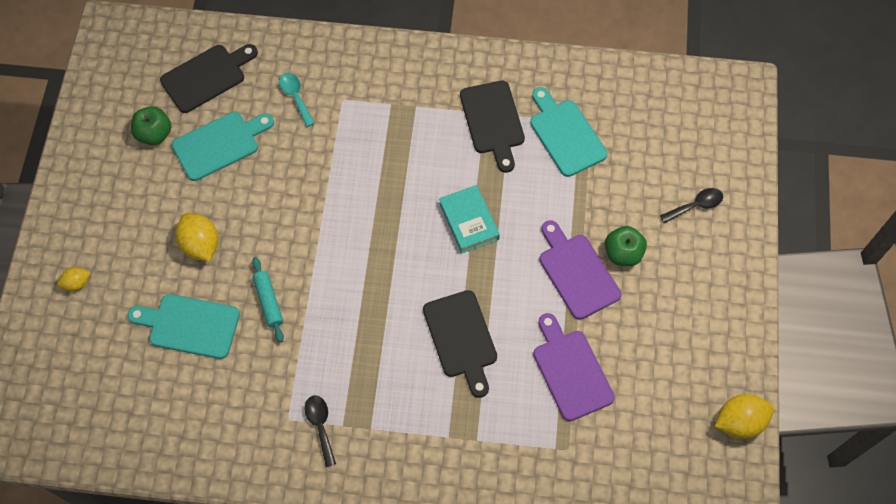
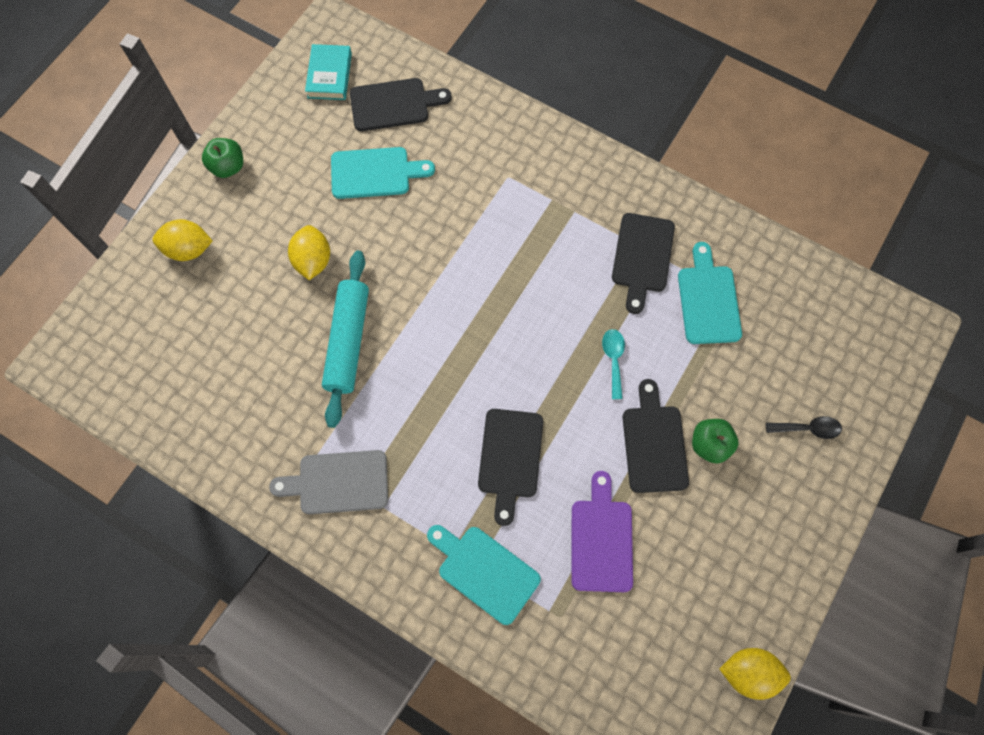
camera: 25 degrees right, 5 degrees up
yellow lemon [57,267,90,291] -> yellow lemon [153,219,212,261], size x1.76
turquoise cutting board [128,294,240,359] -> turquoise cutting board moved to [427,525,541,625]
green apple [131,106,171,145] -> green apple moved to [202,138,243,178]
turquoise rolling pin [252,257,284,342] -> turquoise rolling pin [322,251,369,428], size x1.90
turquoise spoon [279,72,315,127] -> turquoise spoon moved to [602,329,625,399]
black spoon [304,395,336,467] -> grey cutting board [269,450,388,514]
turquoise book [439,185,500,254] -> turquoise book moved to [305,44,352,100]
purple cutting board [539,220,621,320] -> black cutting board [623,379,689,493]

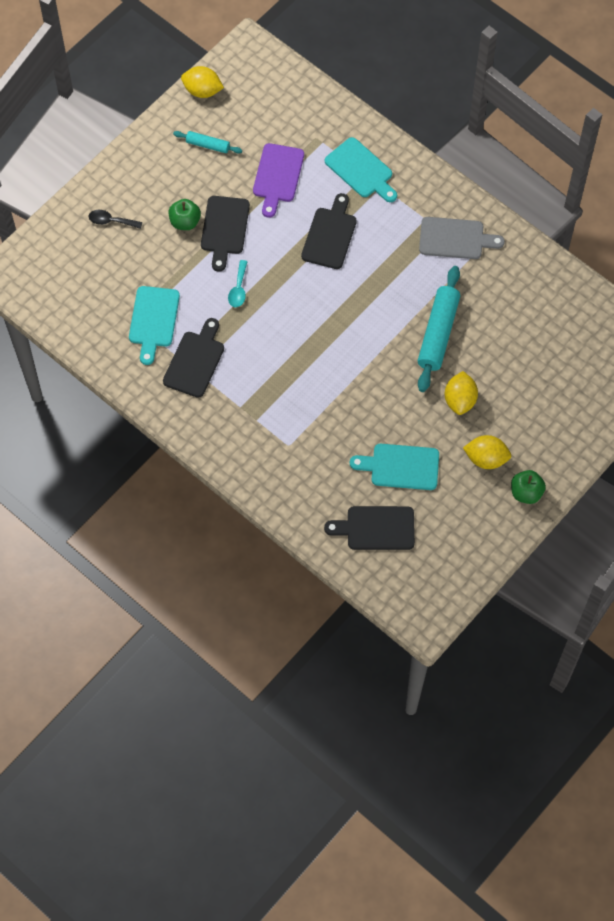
camera: 170 degrees left, 5 degrees down
yellow lemon [153,219,212,261] -> yellow lemon moved to [463,435,511,469]
turquoise book [305,44,352,100] -> none
none -> turquoise rolling pin [173,131,242,154]

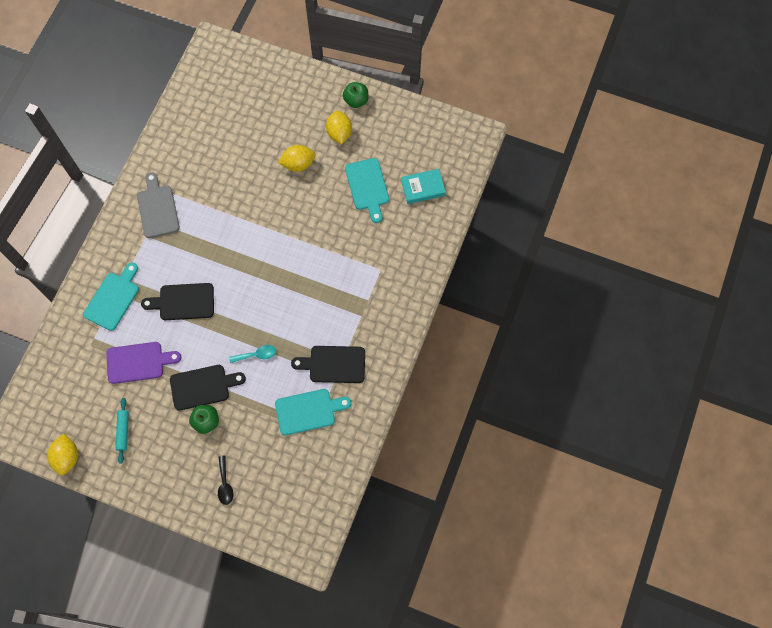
camera: 110 degrees left, 5 degrees up
black cutting board [324,506,415,550] -> turquoise book [401,169,446,204]
turquoise rolling pin [418,266,460,392] -> none

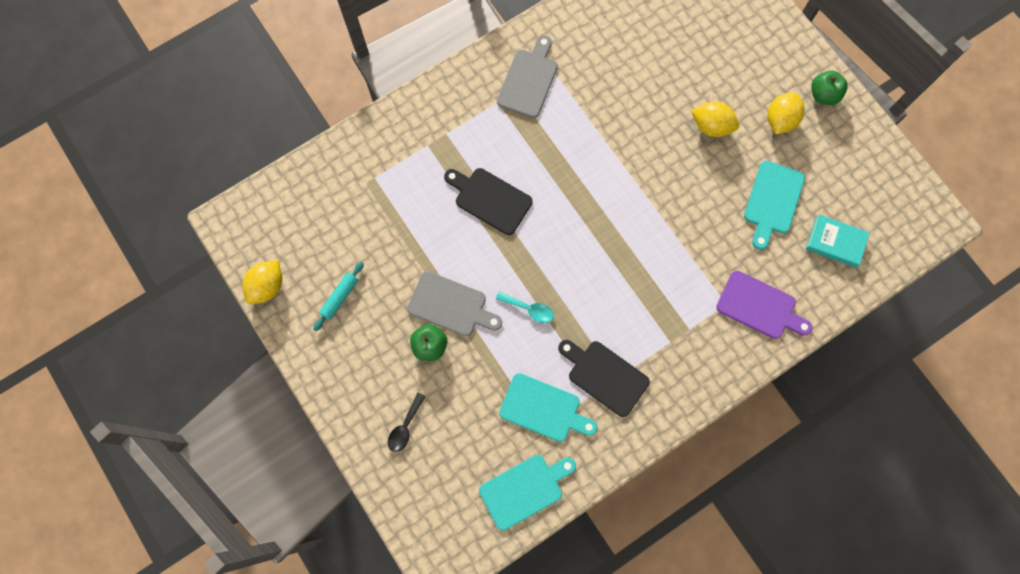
camera: 35 degrees right, 5 degrees up
turquoise cutting board [83,263,139,331] -> turquoise cutting board moved to [479,455,576,531]
purple cutting board [106,342,181,384] -> purple cutting board moved to [716,271,813,339]
black cutting board [170,365,246,411] -> grey cutting board [407,271,502,336]

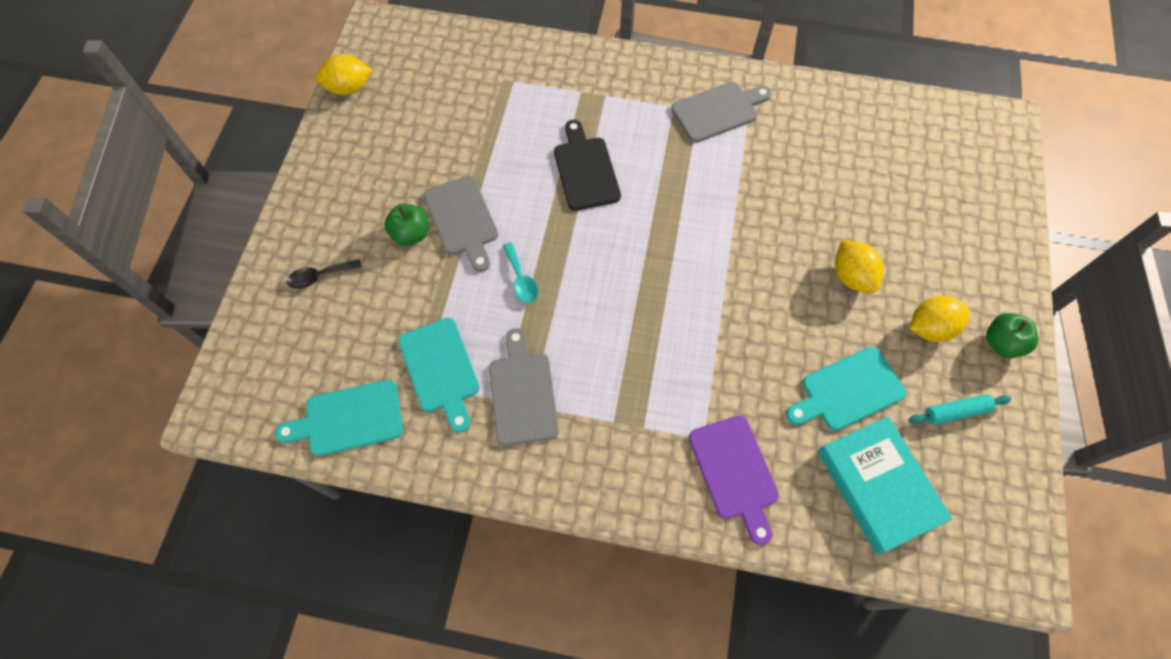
camera: 45 degrees right, 10 degrees down
turquoise rolling pin [313,262,364,331] -> turquoise rolling pin moved to [908,394,1012,425]
turquoise cutting board [479,455,576,531] -> turquoise cutting board turned 150 degrees clockwise [275,380,403,456]
black cutting board [558,340,650,417] -> grey cutting board [489,328,559,446]
turquoise book [806,214,870,268] -> turquoise book [817,416,953,555], size x1.54

